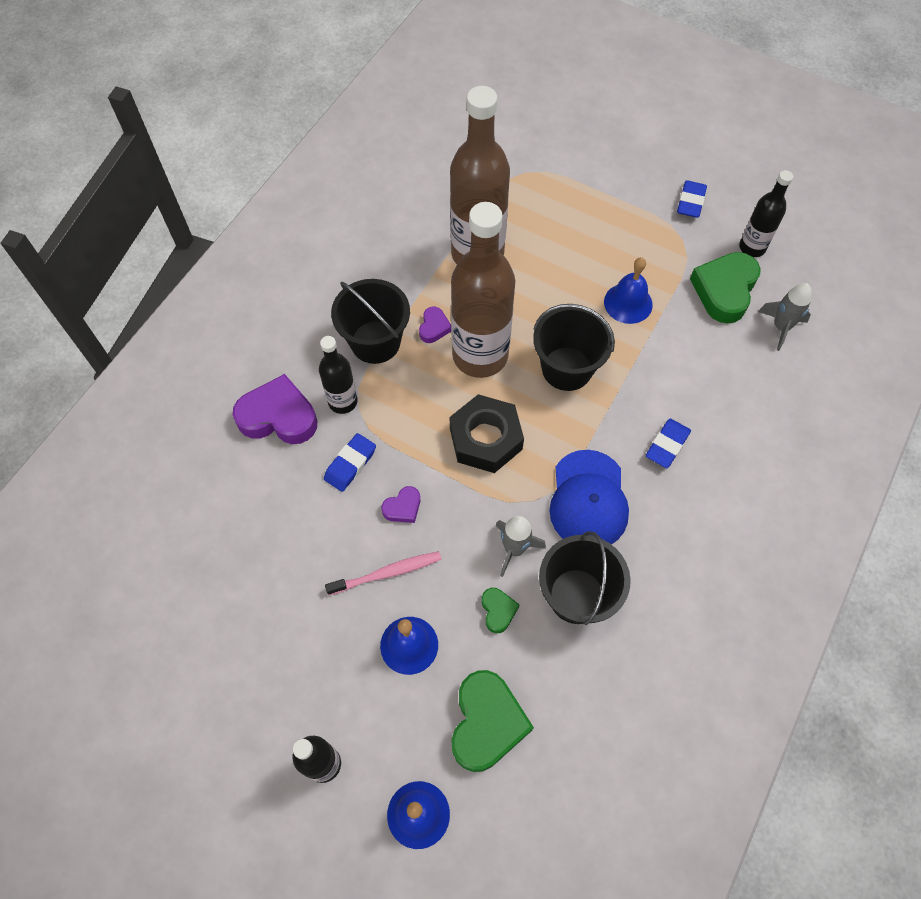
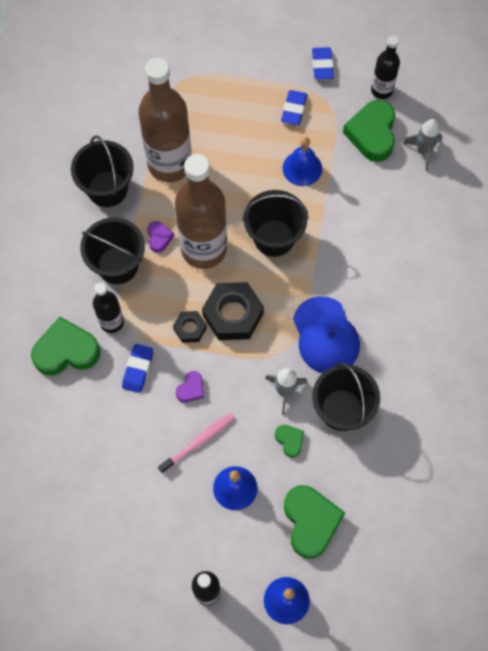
camera: 20 degrees left, 5 degrees up
purple heart [233,374,317,444] -> green heart [31,317,100,375]
blue eraser [646,419,691,468] -> blue eraser moved to [281,90,307,125]
none -> black bucket [71,136,134,207]
none -> black nut [173,311,207,343]

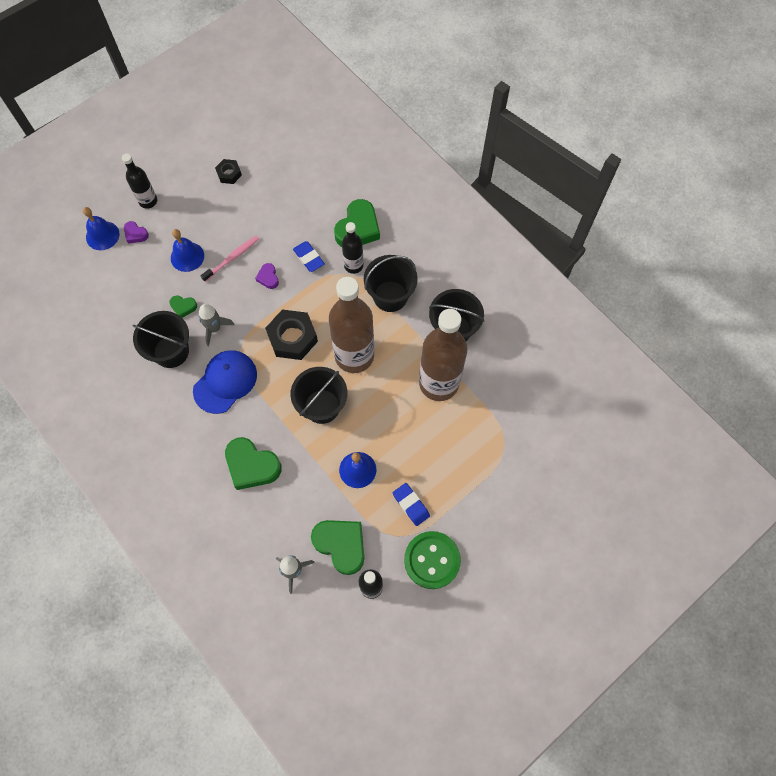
camera: 130 degrees right, 0 degrees up
purple heart [147,221,174,253] -> purple heart moved to [124,221,149,244]
pink toothbrush [158,413,235,473] -> pink toothbrush turned 135 degrees counterclockwise [201,235,259,282]
black nut [173,311,207,343] -> black nut moved to [215,159,242,184]
green heart [284,485,345,559] -> green heart moved to [225,437,282,490]
blue cap [293,296,360,373] -> blue cap turned 105 degrees clockwise [193,351,257,414]
blue eraser [312,47,334,79] -> green button [404,531,461,589]

